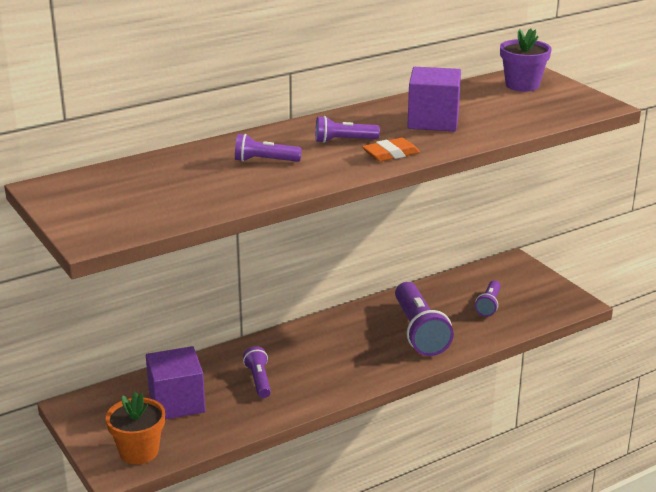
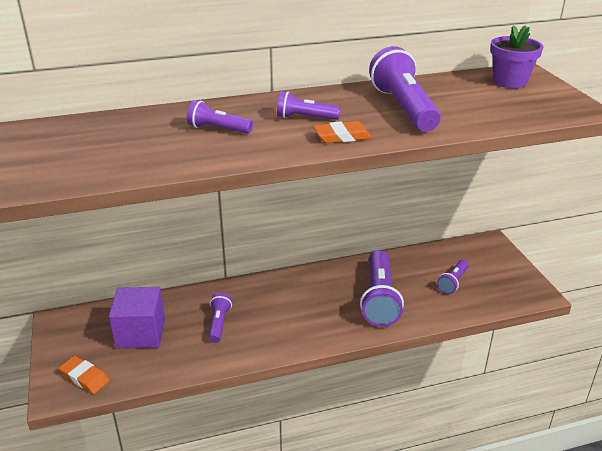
camera: 15 degrees right, 5 degrees up
orange flower pot [106,392,165,464] -> orange eraser [59,356,110,394]
purple cube [407,67,461,131] -> purple flashlight [369,46,441,132]

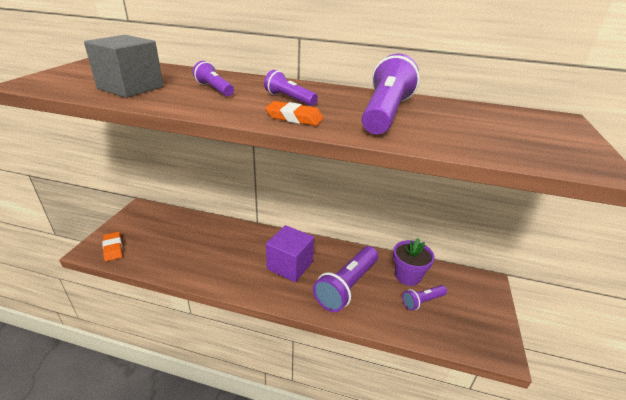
camera: 30 degrees right, 0 degrees up
purple cube [109,287,165,349] -> purple cube moved to [266,225,314,282]
purple flashlight [208,293,232,343] -> none
purple flower pot [490,25,543,88] -> purple flower pot moved to [393,238,435,286]
none -> grey cube [84,35,164,98]

